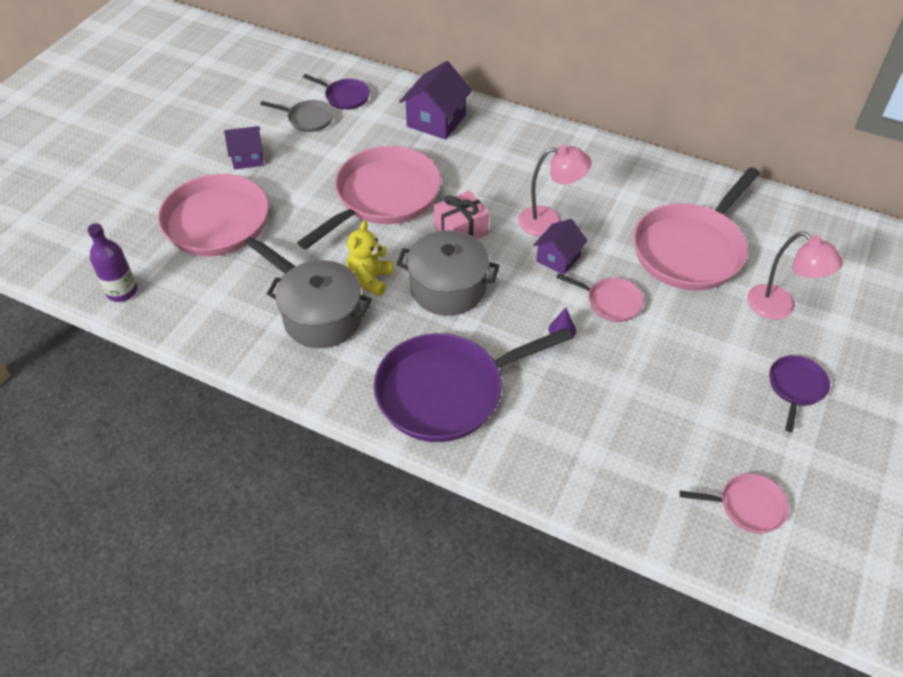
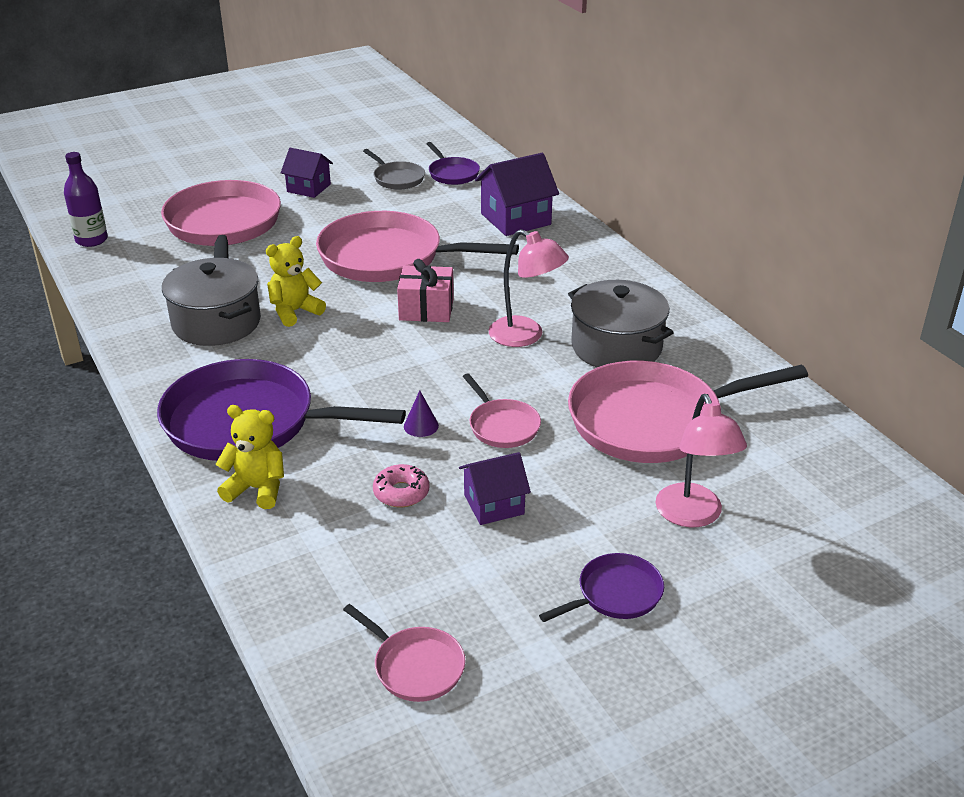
camera: 35 degrees right, 15 degrees down
pink pan [297,146,441,250] -> pink pan turned 150 degrees counterclockwise [316,211,519,282]
grey pot [397,230,500,316] -> grey pot moved to [568,280,674,367]
purple house [533,219,588,275] -> purple house moved to [459,452,531,525]
none -> yellow teddy bear [216,405,284,509]
none -> pink donut [373,464,429,507]

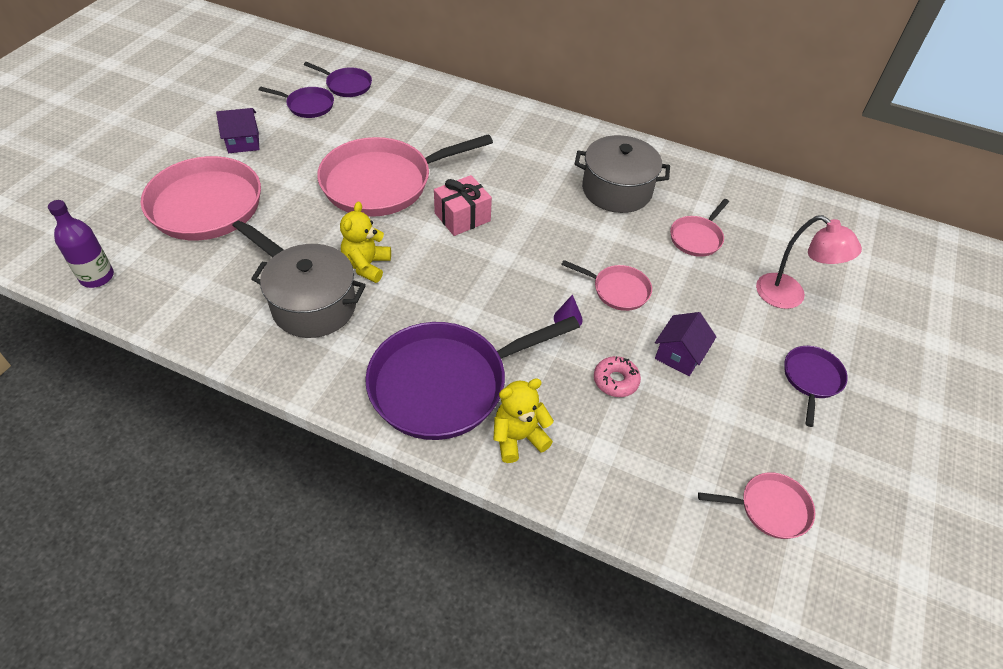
camera: 40 degrees left, 15 degrees up
grey pan [363,149,425,190] -> purple pan [259,86,334,118]
purple house [475,153,559,236] -> none
pink lamp [489,229,569,347] -> none
pink pan [568,361,808,463] -> pink pan [670,199,729,257], size x0.47

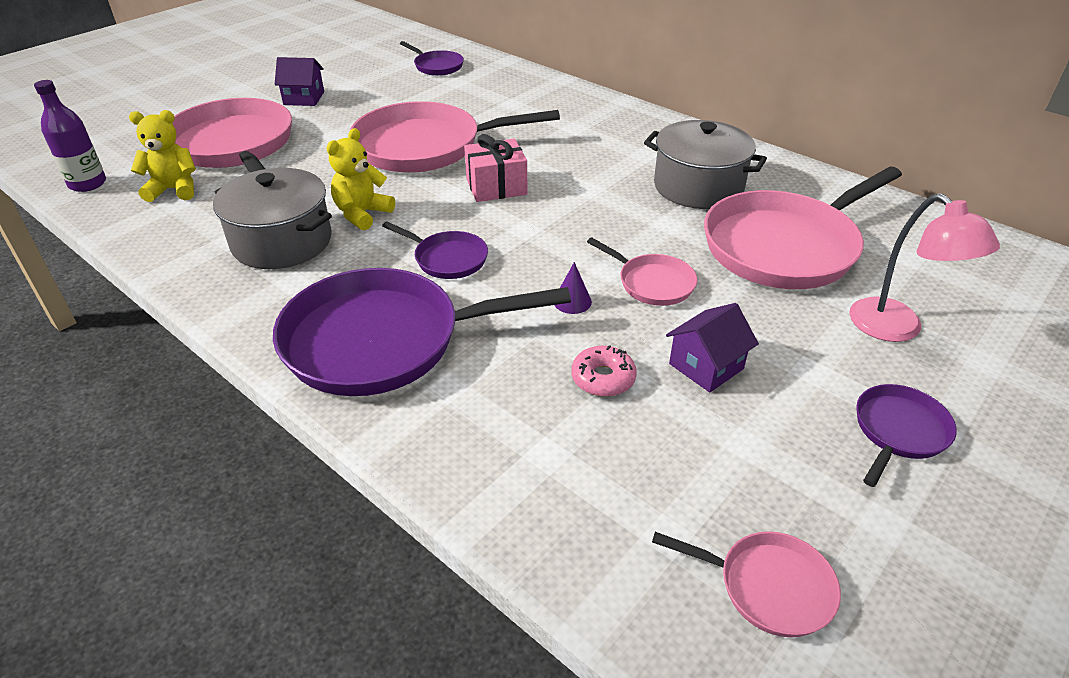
camera: 20 degrees right, 10 degrees down
purple pan [259,86,334,118] -> purple pan moved to [382,222,488,279]
yellow teddy bear [493,378,554,463] -> yellow teddy bear moved to [129,110,196,202]
pink pan [670,199,729,257] -> pink pan [704,167,902,289], size x2.13

